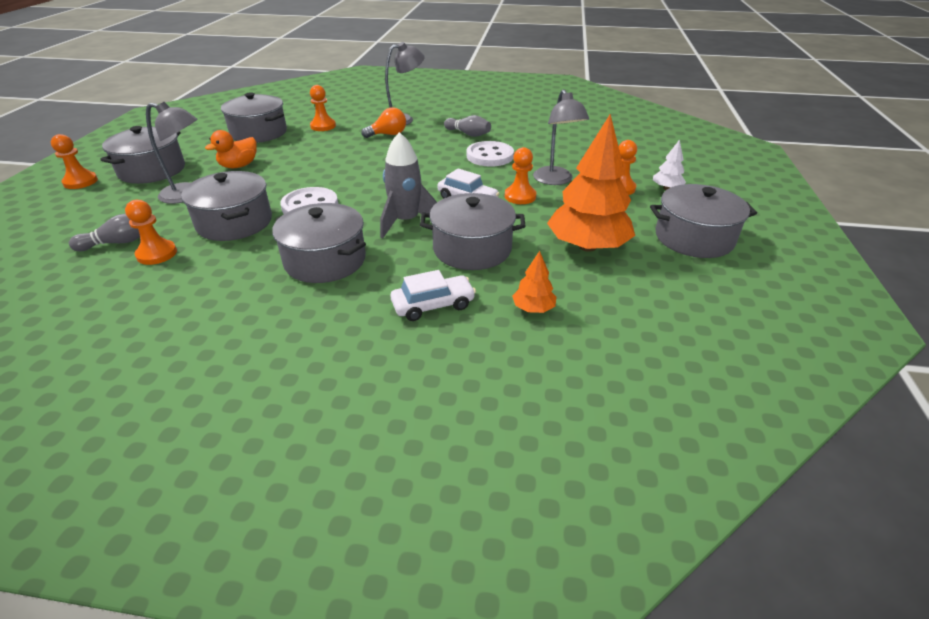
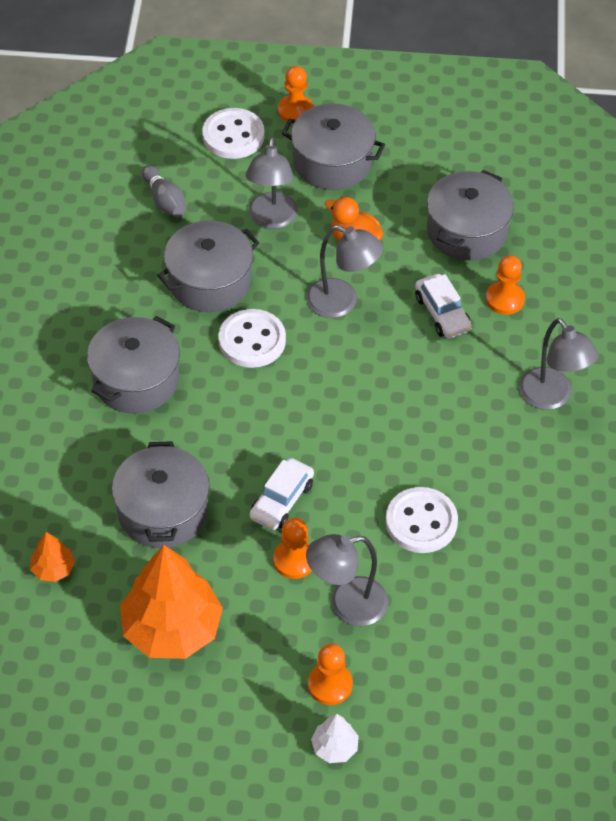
camera: 85 degrees right, 15 degrees up
orange pawn [125,200,177,265] -> none
orange light bulb [361,107,406,138] -> none
grey rocket [380,132,437,238] -> none
white car [391,270,476,321] -> white car moved to [415,274,472,338]
grey bowling pin [444,115,491,137] -> none
grey pot [650,184,757,258] -> none
none -> white button [202,108,265,159]
none -> grey lamp [306,225,383,318]

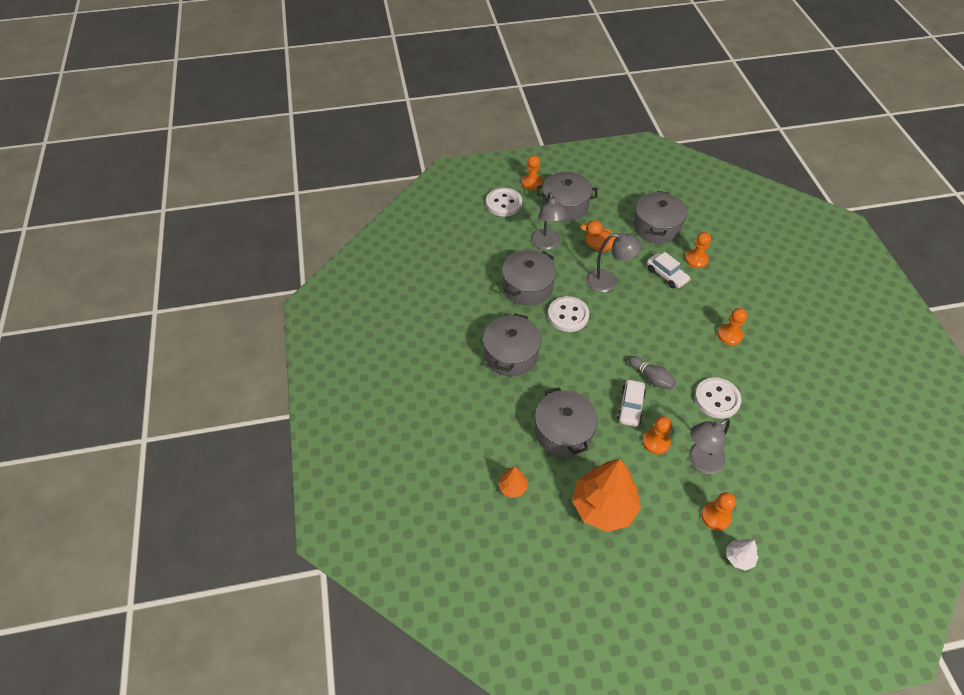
camera: 15 degrees left, 0 degrees up
grey bowling pin [141,165,186,217] -> grey bowling pin moved to [629,356,676,390]
grey lamp [519,318,598,410] -> none
none -> orange pawn [717,308,747,345]

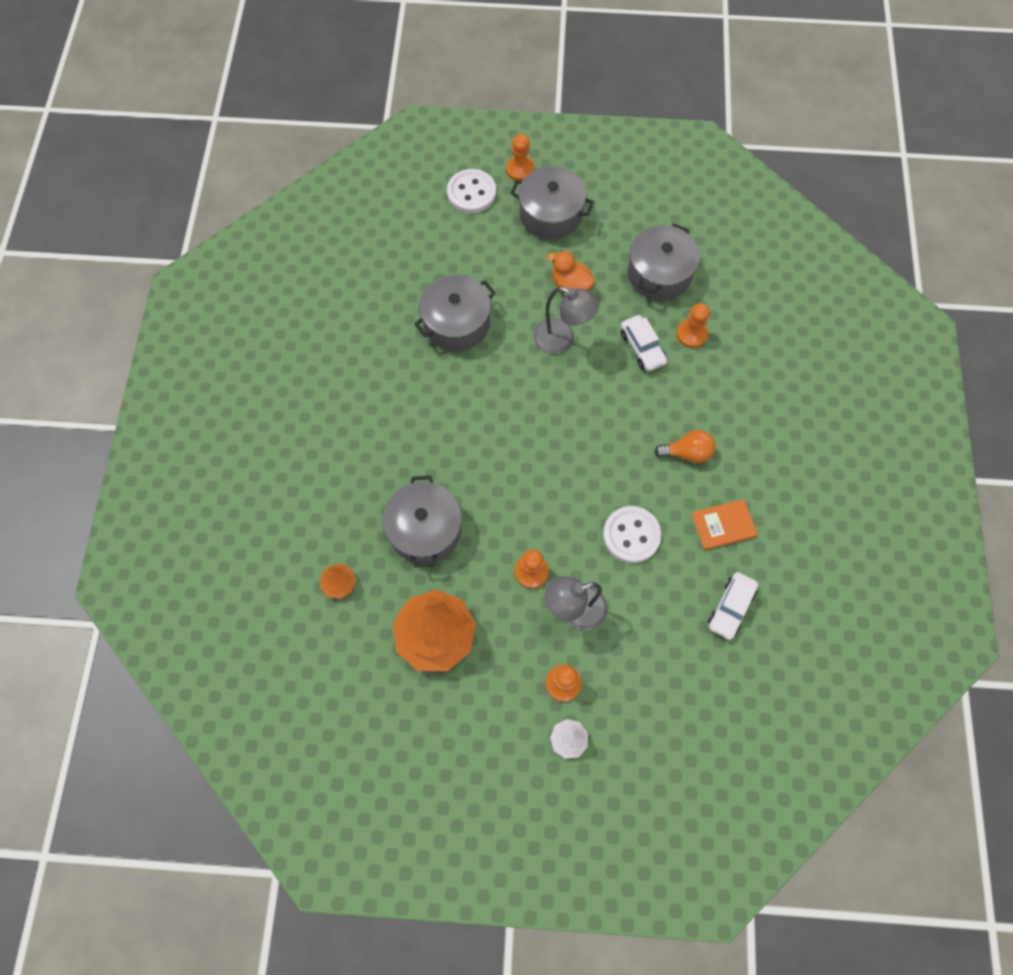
camera: 15 degrees right, 15 degrees up
grey pot [483,313,541,376] -> none
grey lamp [531,192,568,250] -> none
white button [548,296,589,332] -> none
white car [617,380,646,427] -> white car moved to [708,572,758,640]
grey bowling pin [629,356,676,390] -> none
orange pawn [717,308,747,345] -> orange light bulb [654,430,715,463]
none -> orange book [691,499,758,550]

